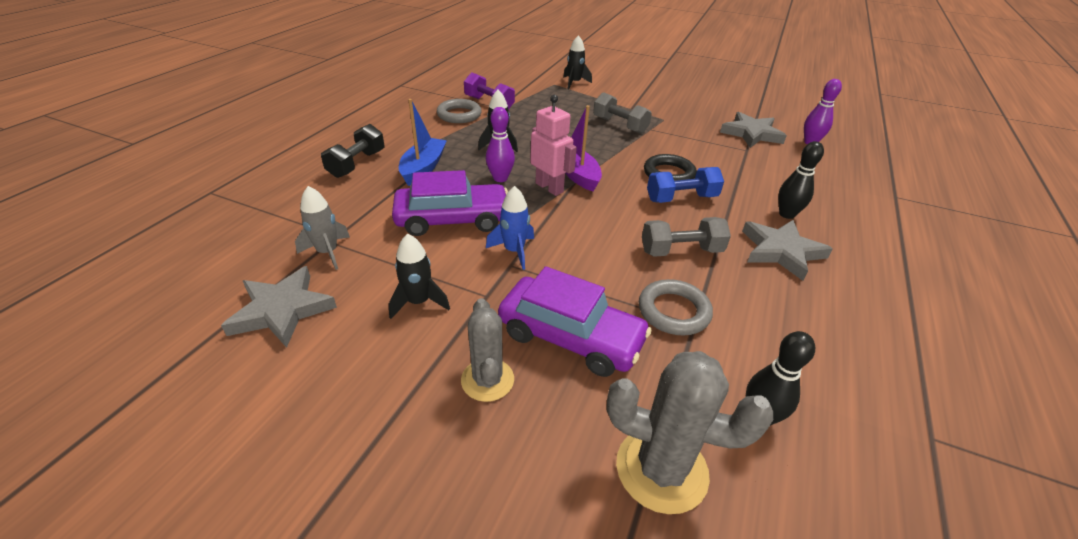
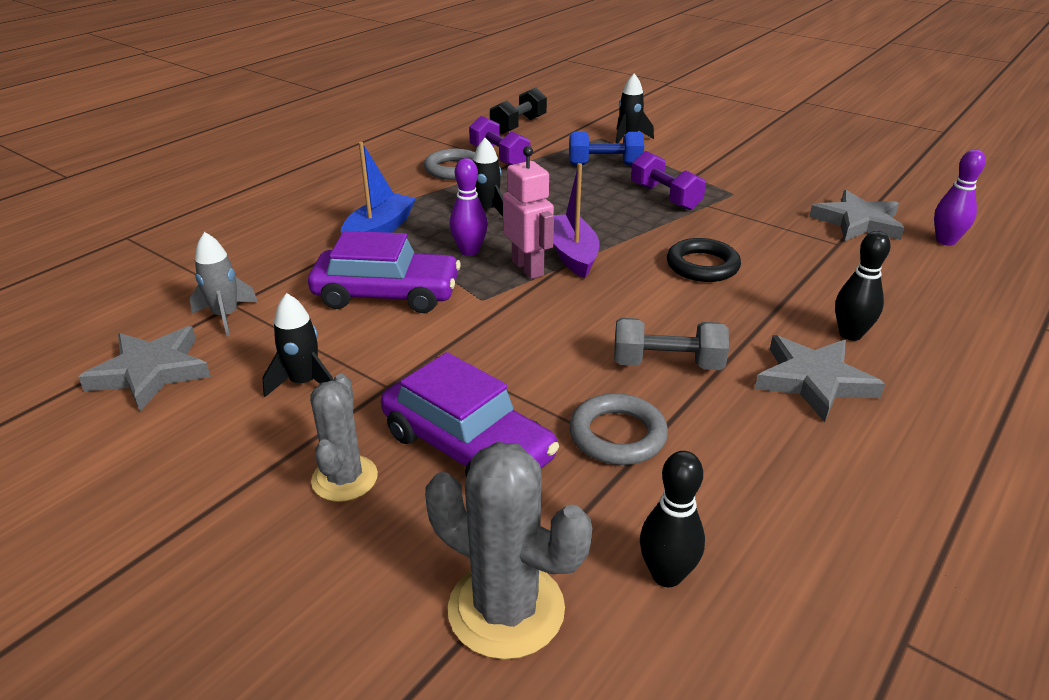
camera: 15 degrees right, 5 degrees down
black dumbbell [321,124,385,178] -> black dumbbell moved to [490,87,547,135]
blue rocket [486,186,534,270] -> none
grey dumbbell [593,92,652,134] -> purple dumbbell [631,151,706,210]
blue dumbbell [647,167,724,203] -> blue dumbbell moved to [569,132,644,165]

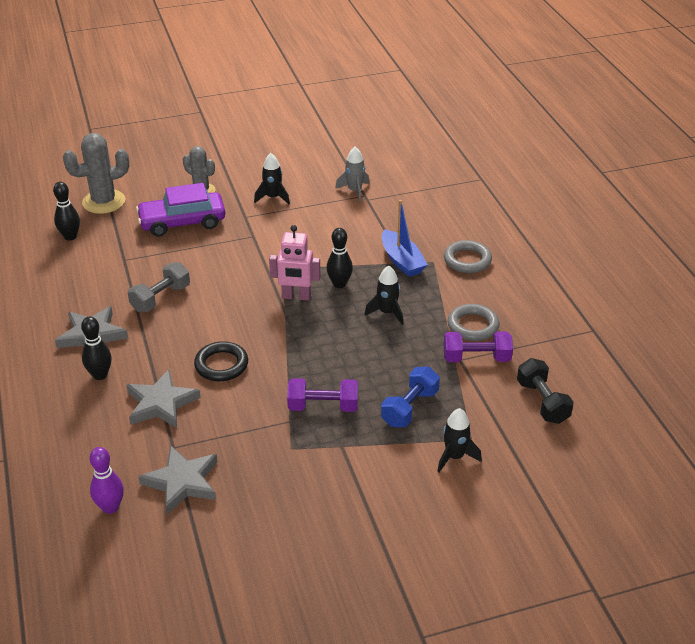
camera: 125 degrees right, 5 degrees up
grey star [78,326,211,411] -> grey star moved to [127,369,201,428]
purple car [308,231,461,313] -> none
purple bowling pin [450,158,488,256] -> black bowling pin [327,228,353,288]
purple boat [553,163,599,278] -> none
grey ring [569,393,668,465] -> grey ring moved to [444,240,492,273]

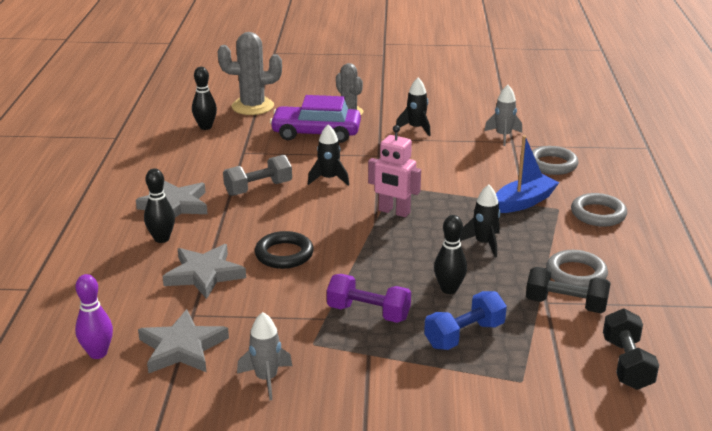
camera: 20 degrees right, 10 degrees down
black bowling pin [327,228,353,288] -> black bowling pin moved to [434,215,467,294]
blue boat [382,200,428,277] -> blue boat turned 120 degrees counterclockwise [496,135,559,213]
black rocket [437,408,482,472] -> black rocket moved to [308,124,349,186]
purple dumbbell [444,331,513,362] -> black dumbbell [526,267,611,313]
none -> grey rocket [237,312,292,400]
none -> grey ring [532,146,579,175]

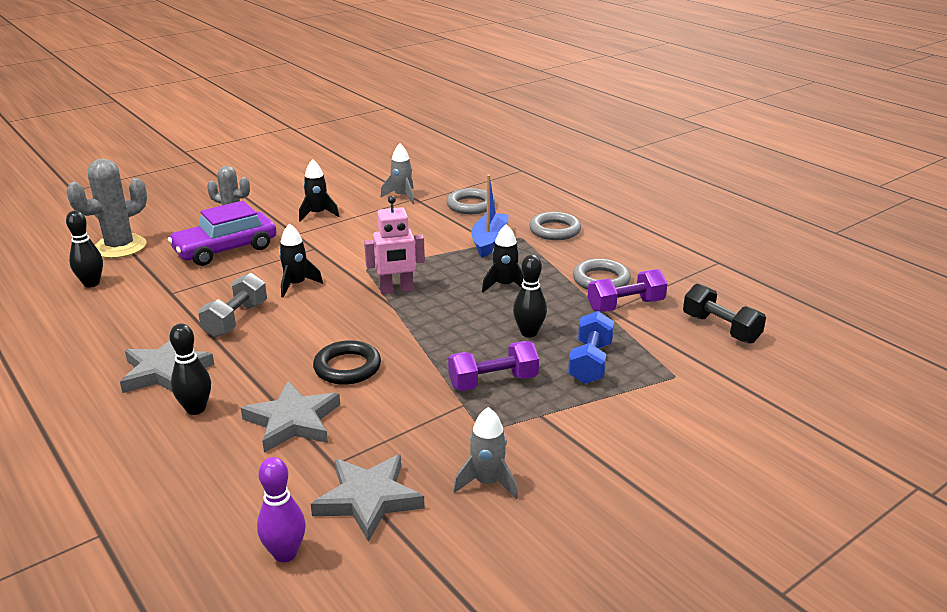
camera: 40 degrees left, 0 degrees up
black dumbbell [526,267,611,313] -> purple dumbbell [587,269,668,312]

